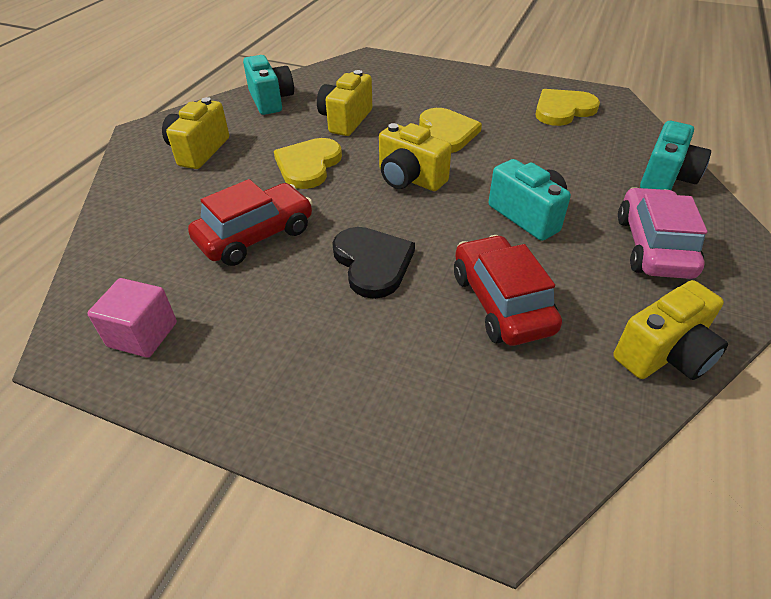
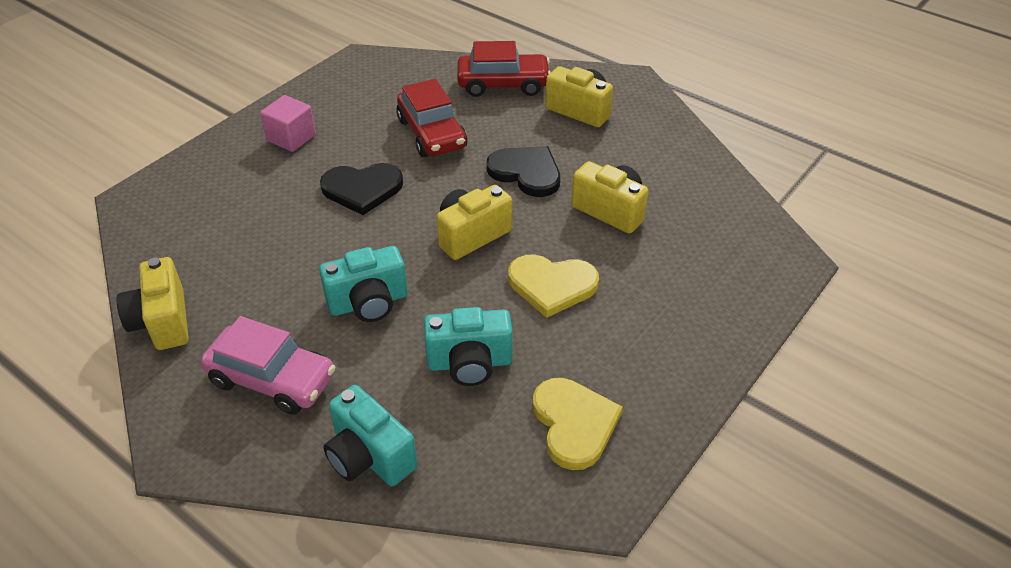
camera: 105 degrees right, 0 degrees up
pink cube [87,278,177,358] -> pink cube moved to [260,95,316,152]
turquoise camera [243,55,294,115] -> turquoise camera moved to [424,307,513,386]
yellow heart [274,138,342,189] -> black heart [487,146,560,197]
red car [454,235,562,346] -> red car moved to [457,41,551,97]

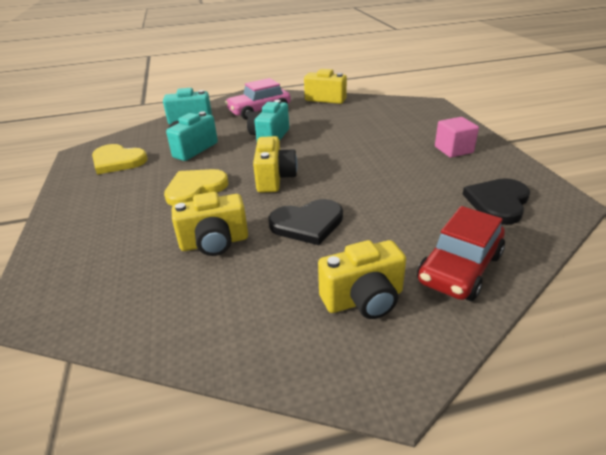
camera: 130 degrees right, 10 degrees down
black heart [320,163,403,215] -> black heart moved to [463,178,530,225]
red car [396,79,467,157] -> none

